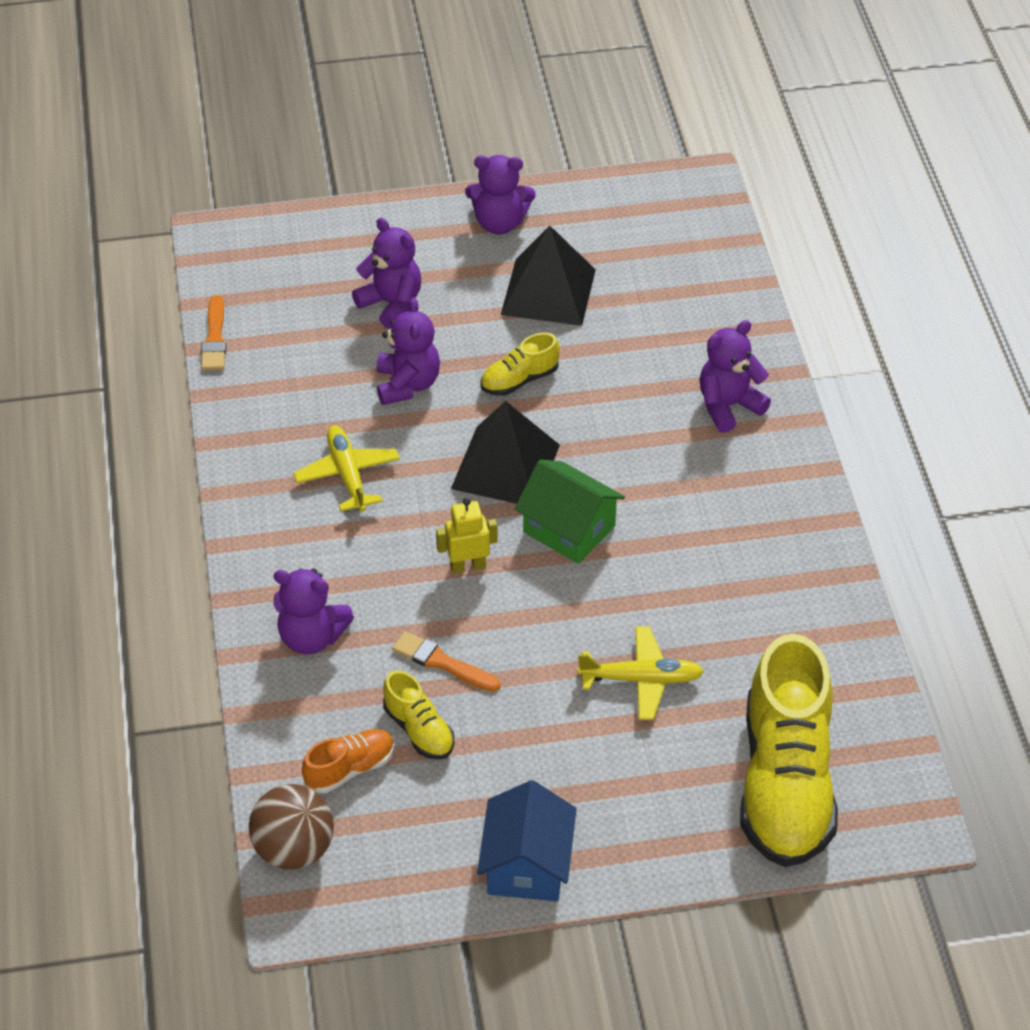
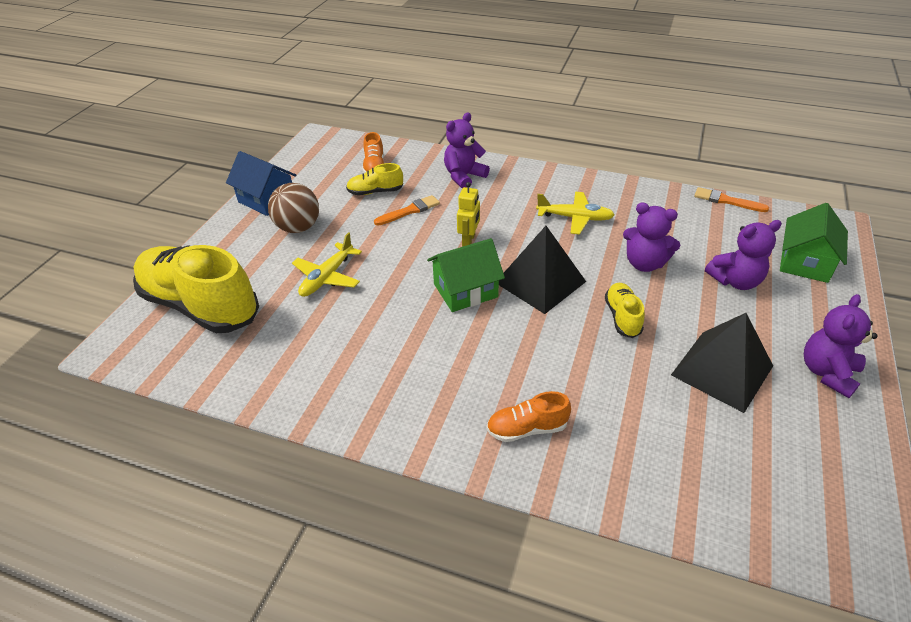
camera: 120 degrees right, 5 degrees down
brown ball [249,784,334,869] -> brown ball moved to [268,183,319,233]
purple teddy bear [699,320,771,433] -> orange shoe [486,391,571,442]
none -> green house [780,203,848,283]

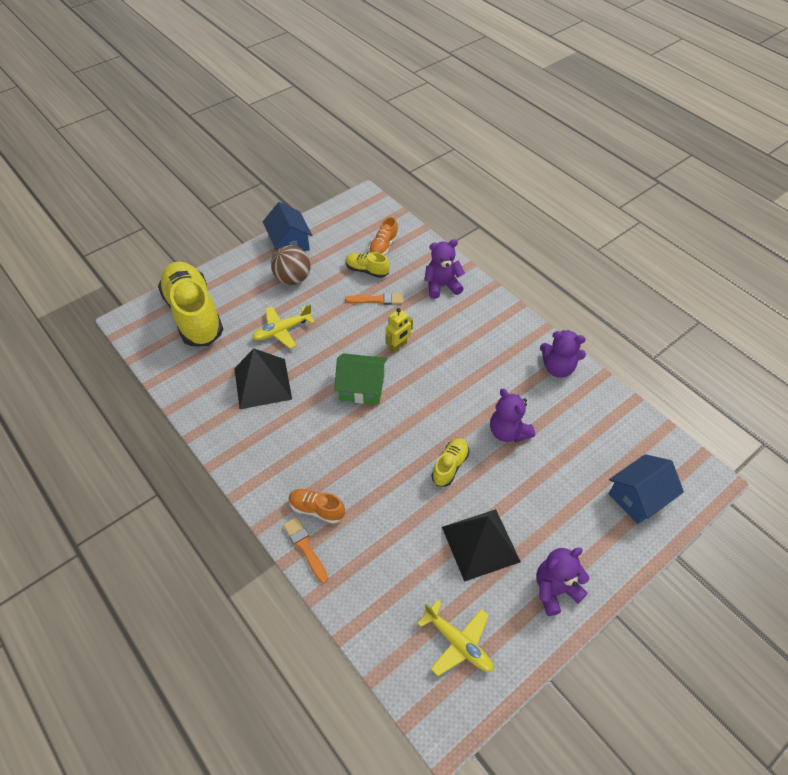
camera: 30 degrees right, 10 degrees up
black pyramid [499,226,586,314] -> black pyramid moved to [234,348,292,409]
yellow plane [536,192,615,235] -> yellow plane moved to [417,600,493,676]
orange brush [694,187,769,212] -> orange brush moved to [283,517,328,583]
purple teddy bear [705,220,782,290] -> purple teddy bear moved to [540,330,586,378]
green house [780,203,848,283] -> blue house [609,454,684,524]

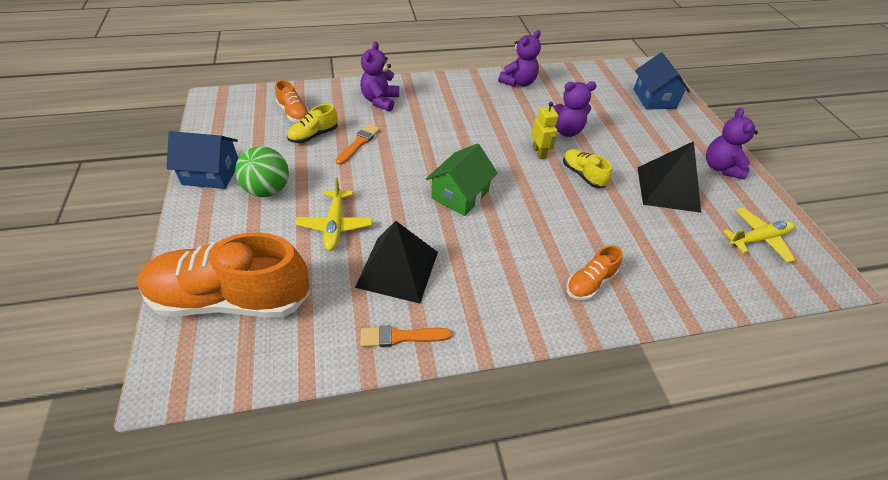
camera: 65 degrees left, 5 degrees down
yellow shoe [158,261,223,346] -> orange shoe [137,232,310,318]
brown ball [271,245,310,285] -> green ball [235,146,289,197]
orange brush [283,517,328,583] -> orange brush moved to [360,325,452,347]
yellow robot [386,308,413,353] -> yellow robot moved to [531,102,558,159]

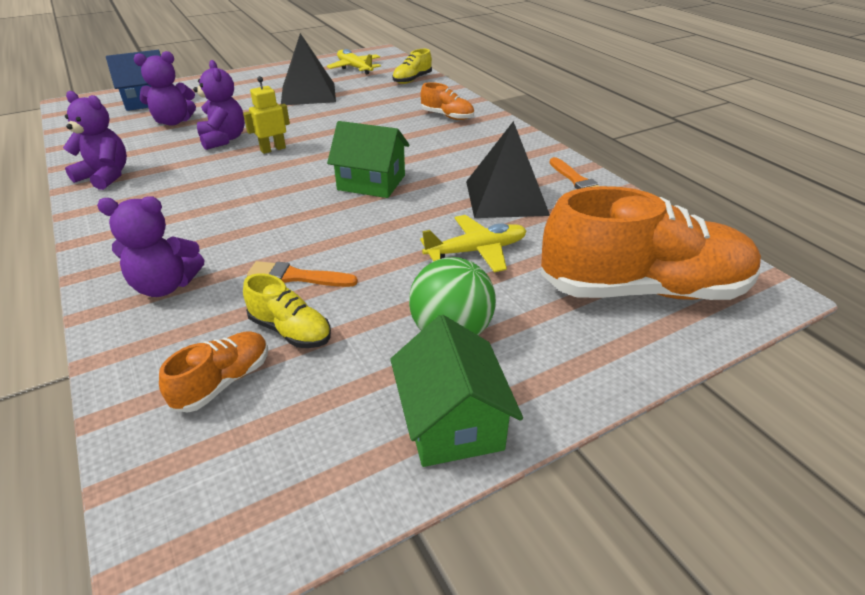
camera: 105 degrees left, 10 degrees down
orange shoe [137,232,310,318] -> orange shoe turned 75 degrees counterclockwise [541,186,761,300]
blue house [167,131,238,189] -> green house [390,315,523,467]
yellow shoe [563,149,612,188] -> yellow shoe moved to [392,49,432,84]
purple teddy bear [706,108,758,180] -> purple teddy bear moved to [134,51,196,126]

